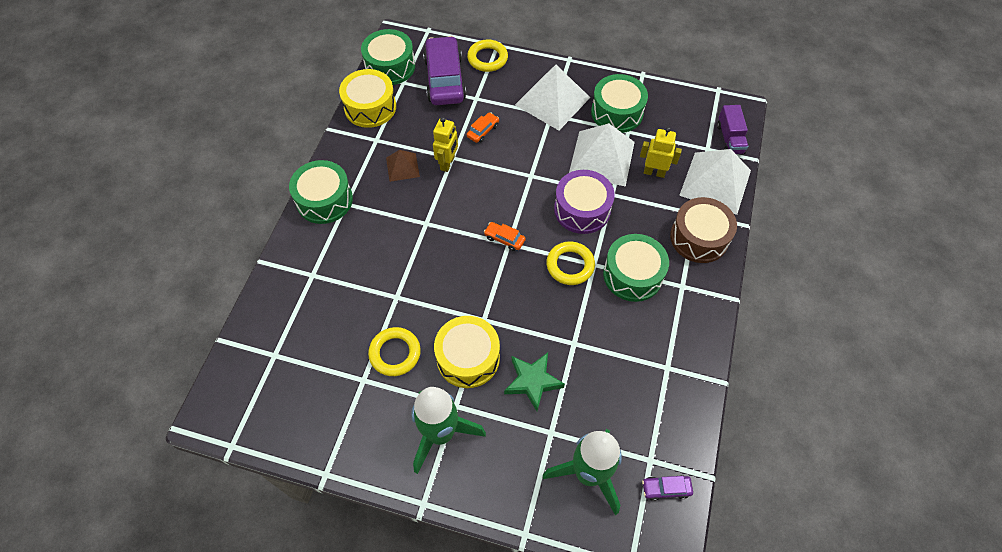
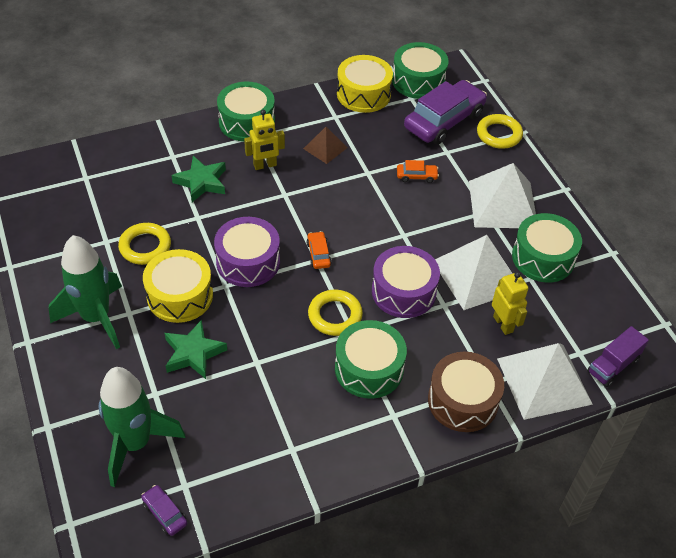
camera: 50 degrees right, 10 degrees down
yellow robot [433,117,458,172] -> yellow robot moved to [244,110,285,170]
none -> green star [171,156,226,202]
none -> purple drum [214,217,280,287]

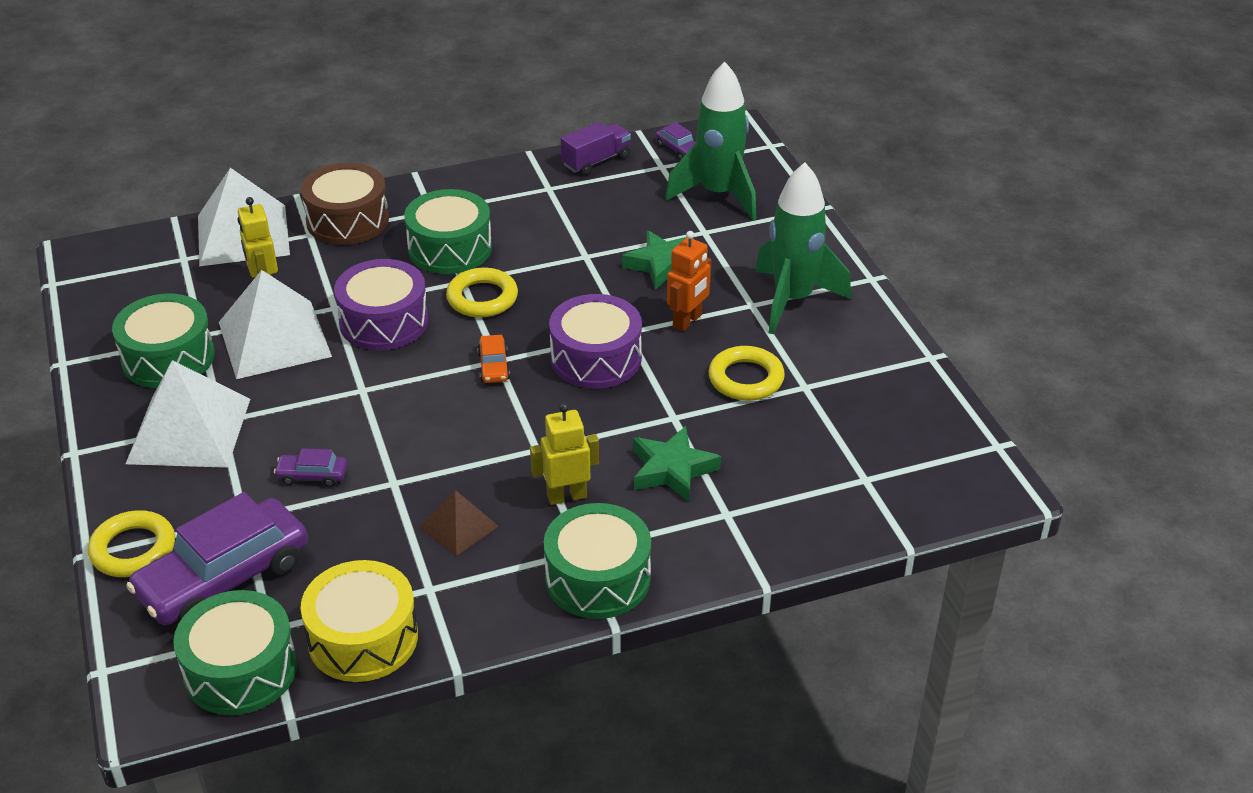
camera: 175 degrees left, 10 degrees down
yellow drum [143,249,213,323] -> orange robot [667,231,712,331]
orange car [397,160,439,183] -> purple car [274,448,347,487]
purple truck [587,326,649,387] -> purple truck moved to [561,122,631,175]

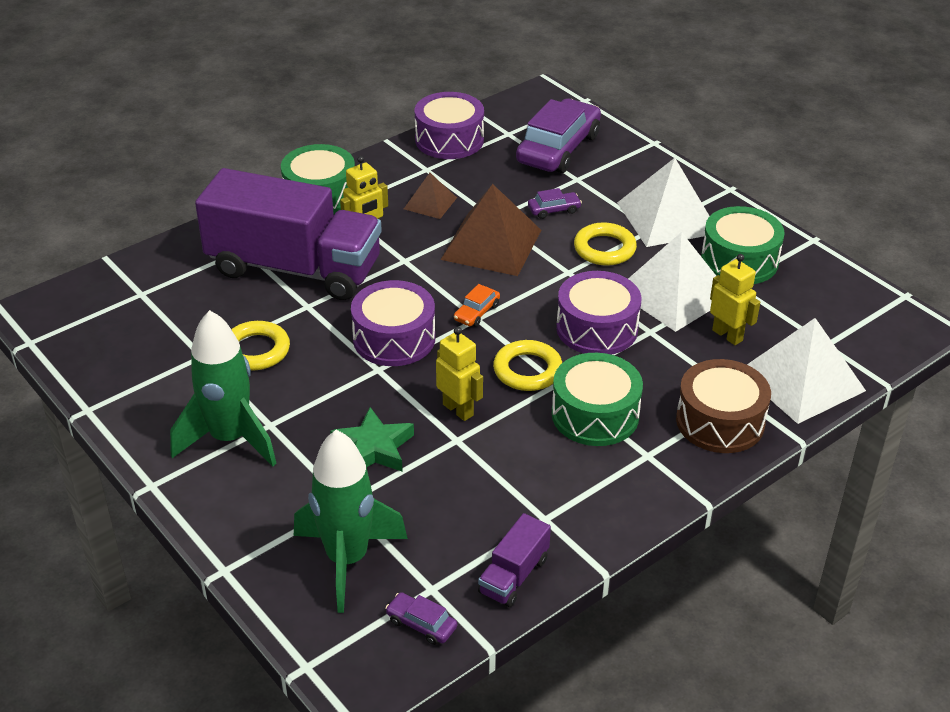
camera: 160 degrees right, 0 degrees up
yellow ring [88,510,175,577] -> yellow ring moved to [574,222,637,266]
green drum [173,590,297,715] -> none
yellow drum [301,560,418,682] -> purple drum [415,92,484,159]
orange car [477,335,510,383] -> orange car turned 120 degrees counterclockwise [454,284,500,327]
green star [633,426,721,502] -> purple truck [195,168,382,300]
orange robot [667,231,712,331] -> none
none -> yellow robot [436,327,483,421]
none -> brown pyramid [440,184,541,276]

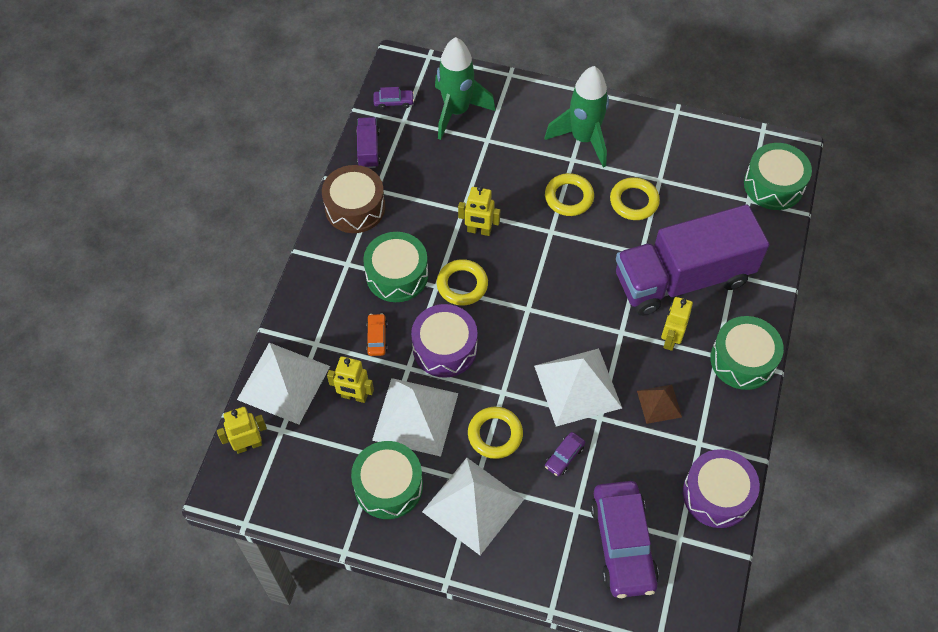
camera: 145 degrees right, 20 degrees up
green star [330,407,414,472] -> none
purple drum [351,280,435,366] -> none
brown pyramid [440,184,541,276] -> white pyramid [534,348,622,426]
orange car [454,284,500,327] -> orange car moved to [366,313,387,356]
brown drum [676,359,771,453] -> brown drum moved to [322,165,385,233]
none -> yellow robot [217,407,267,454]
none -> yellow ring [545,173,594,216]
none -> green drum [744,143,812,210]

